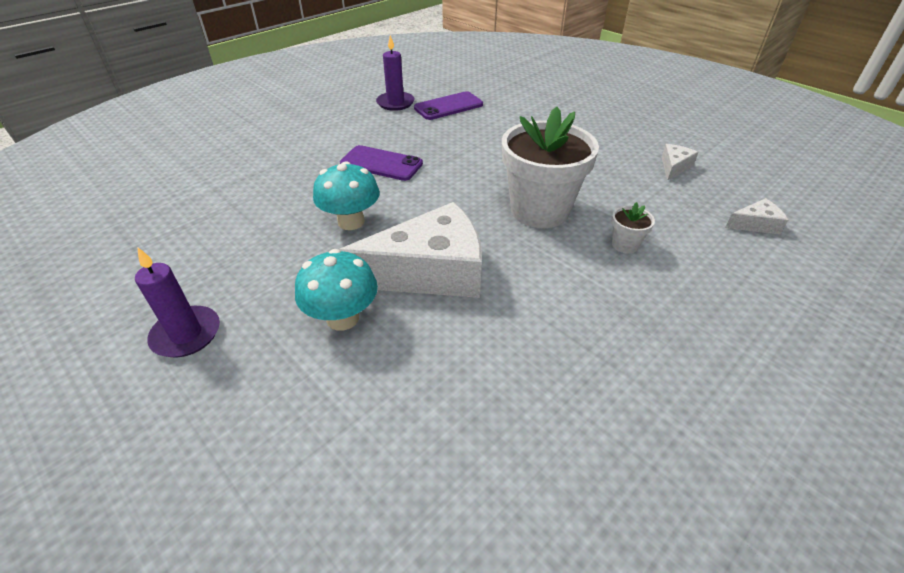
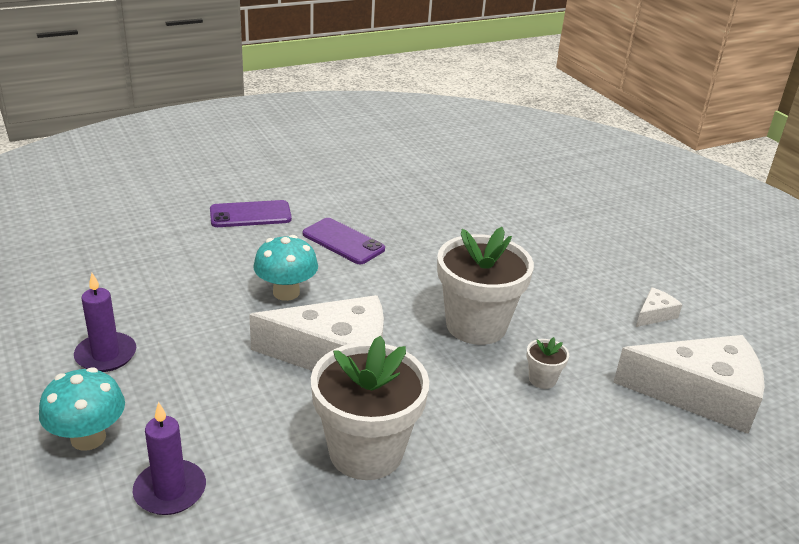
camera: 15 degrees right, 10 degrees down
turquoise mushroom [295,249,378,331] -> turquoise mushroom moved to [39,368,125,451]
purple candle [376,35,414,111] -> purple candle moved to [133,402,206,515]
purple phone [414,91,483,120] -> purple phone moved to [210,200,292,227]
white cheese [725,198,788,234] -> white cheese [613,335,765,434], size x2.34
none -> white flower pot [311,335,429,480]

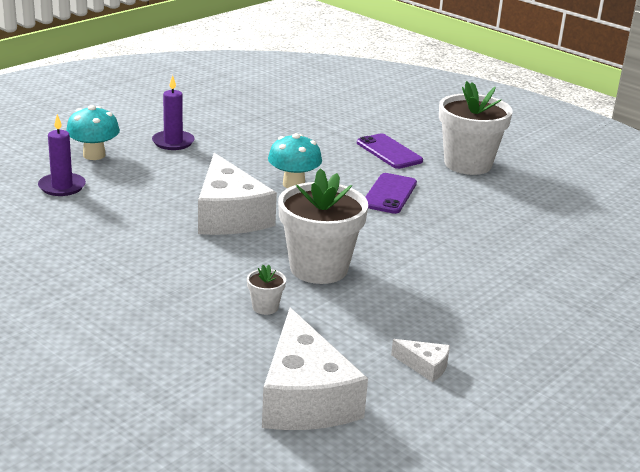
camera: 70 degrees right, 5 degrees down
white flower pot [311,335,429,480] -> white flower pot moved to [439,81,513,175]

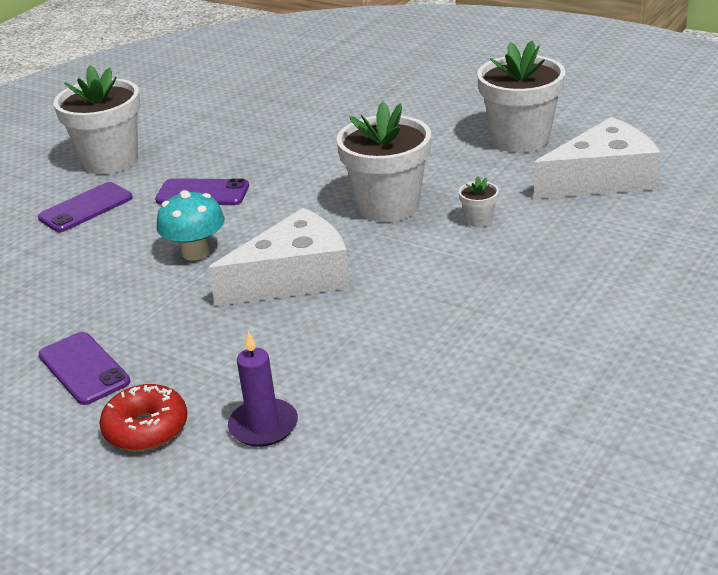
camera: 95 degrees left, 5 degrees up
turquoise mushroom [66,105,120,160] -> red donut [99,384,187,451]
purple candle [152,75,195,150] -> purple phone [38,332,130,405]
white cheese [391,339,450,382] -> white flower pot [477,40,565,153]

